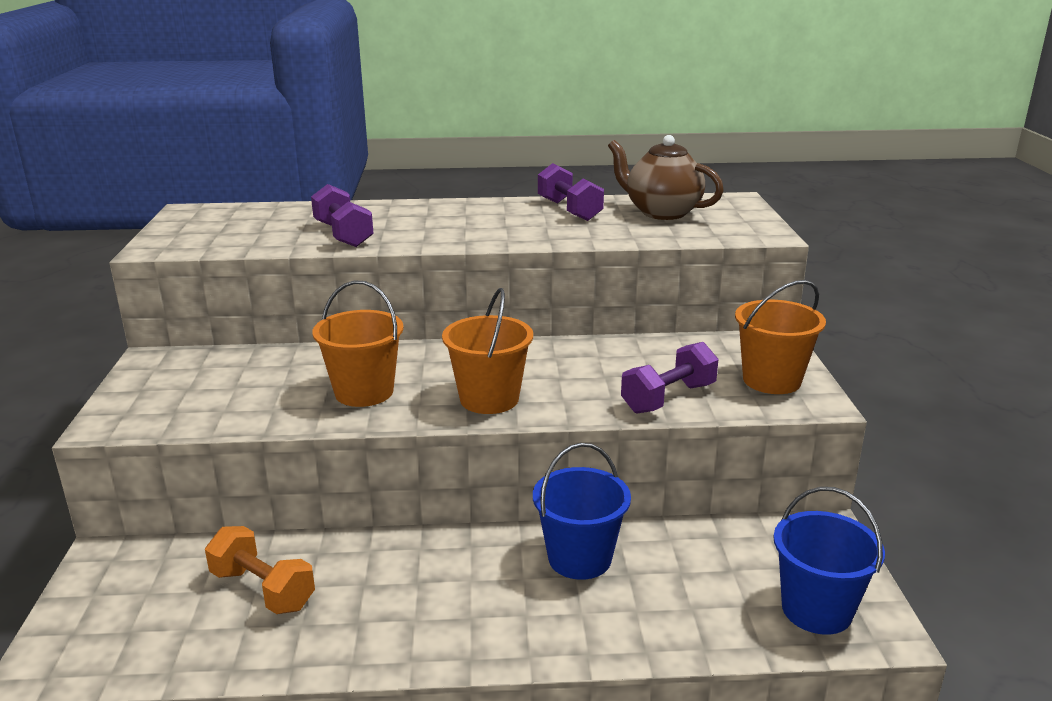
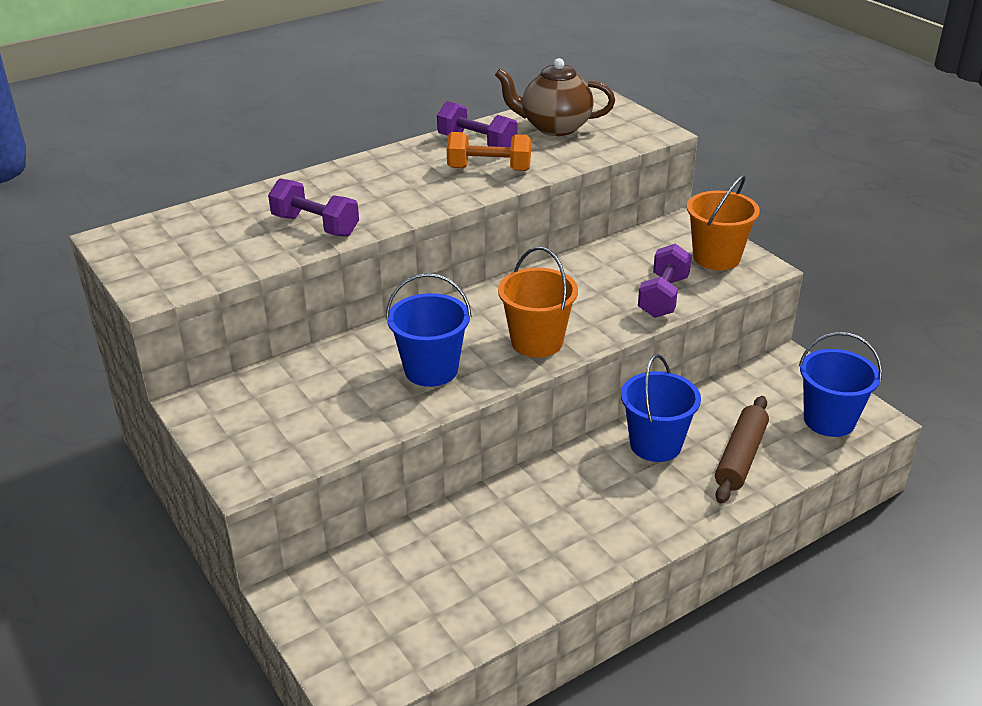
camera: 30 degrees left, 10 degrees up
orange dumbbell [205,526,315,614] -> orange dumbbell moved to [447,132,531,171]
orange bucket [312,281,404,407] -> blue bucket [386,273,472,387]
none -> brown rolling pin [715,396,769,503]

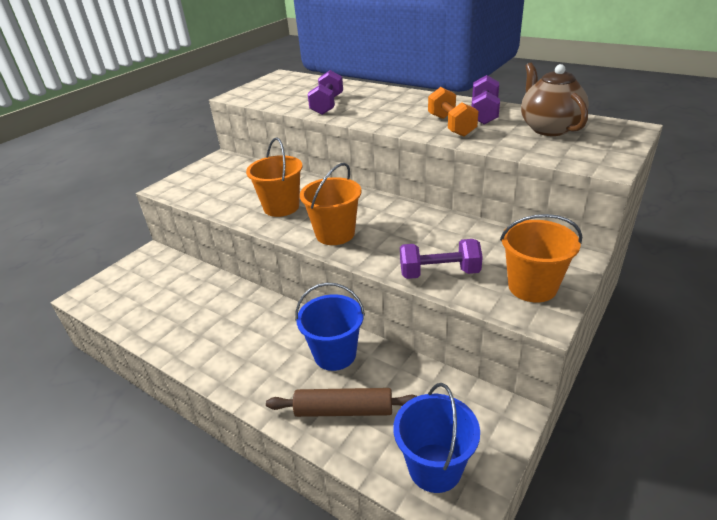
camera: 70 degrees right, 0 degrees up
blue bucket [386,273,472,387] -> orange bucket [246,137,303,217]

